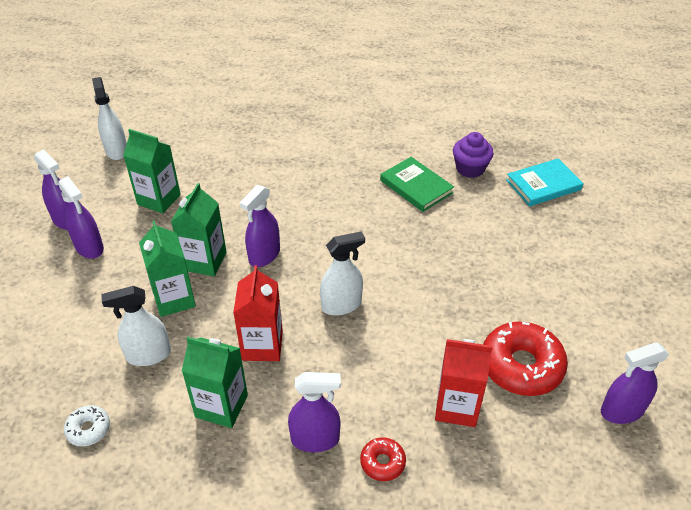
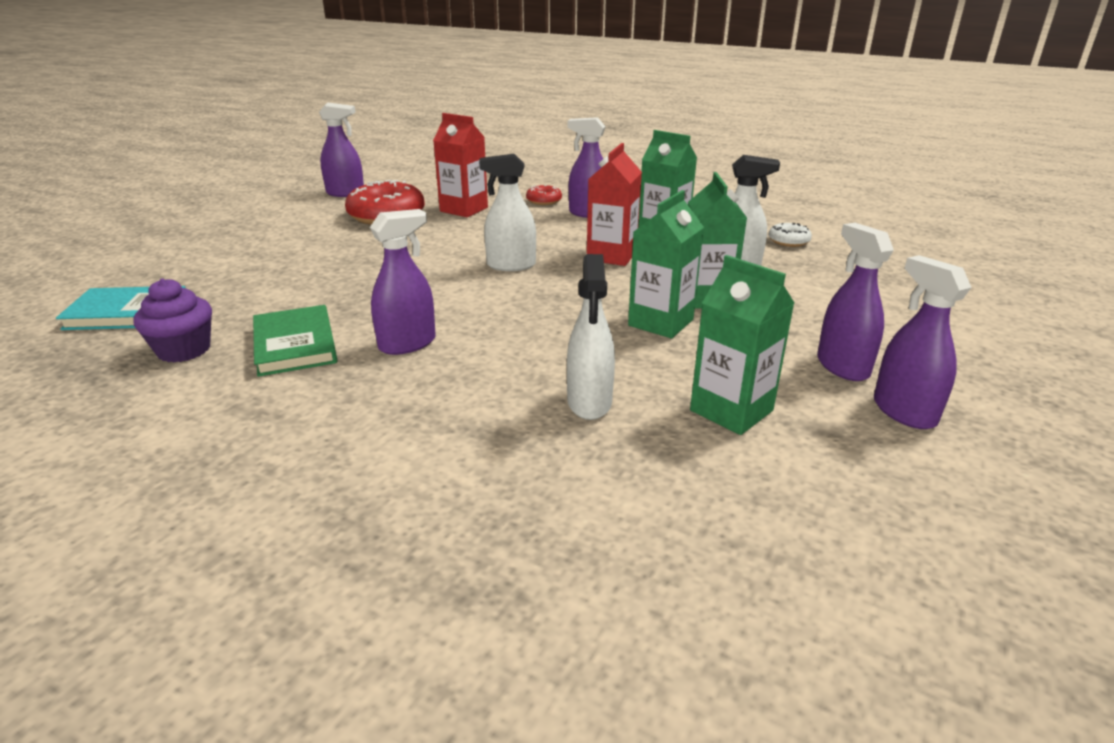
camera: 160 degrees left, 15 degrees down
white spray bottle [92,77,127,160] -> white spray bottle moved to [567,254,615,420]
purple spray bottle [240,185,280,267] -> purple spray bottle moved to [370,209,436,355]

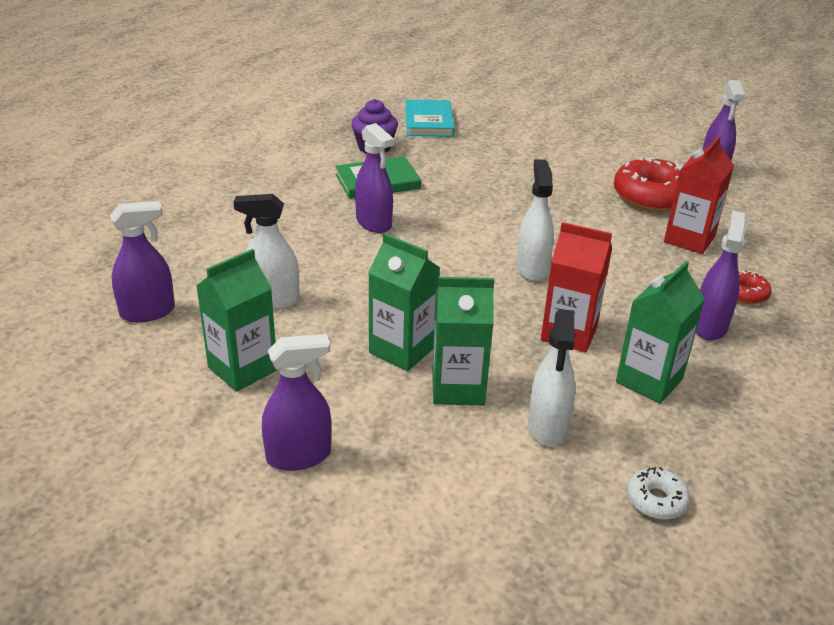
camera: 90 degrees right, 5 degrees up
purple spray bottle [874,255,972,429] -> purple spray bottle moved to [110,201,175,322]

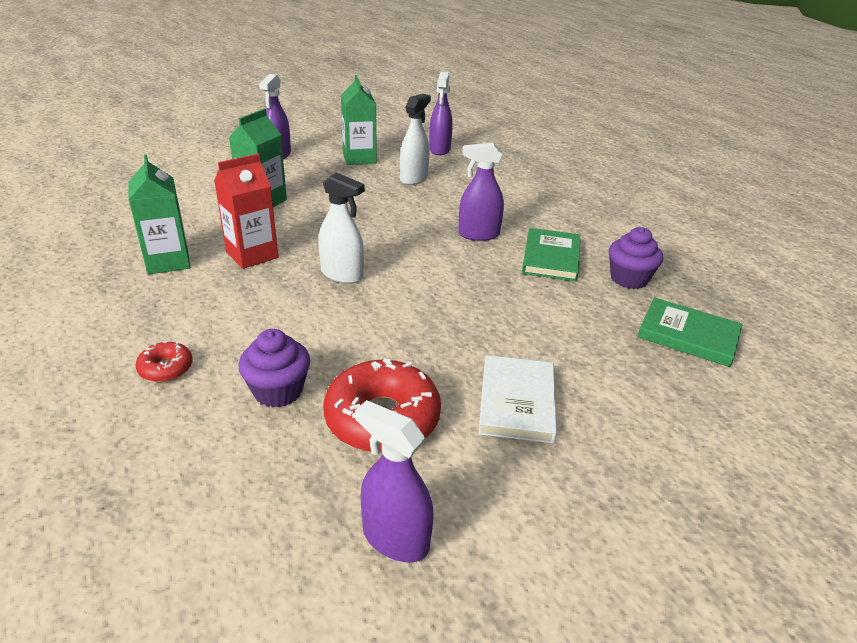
camera: 120 degrees right, 0 degrees up
green carton [368,233,440,371] -> none
turquoise book [405,100,455,136] -> green book [637,297,743,367]
white spray bottle [528,309,576,446] -> none
white donut [626,467,690,520] -> none
red carton [664,136,734,254] -> purple cupcake [238,329,310,407]
purple spray bottle [696,210,747,341] -> none
none -> white book [479,355,557,444]

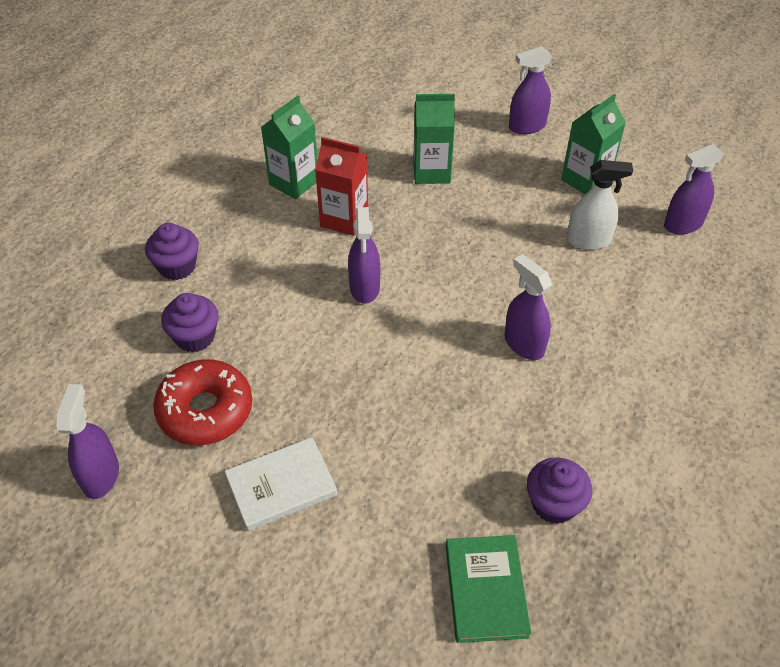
camera: 60 degrees right, 15 degrees up
red donut [135,341,193,382] -> purple cupcake [145,223,199,280]
white spray bottle [318,172,365,284] -> purple spray bottle [348,207,380,304]
green book [522,228,580,281] -> none

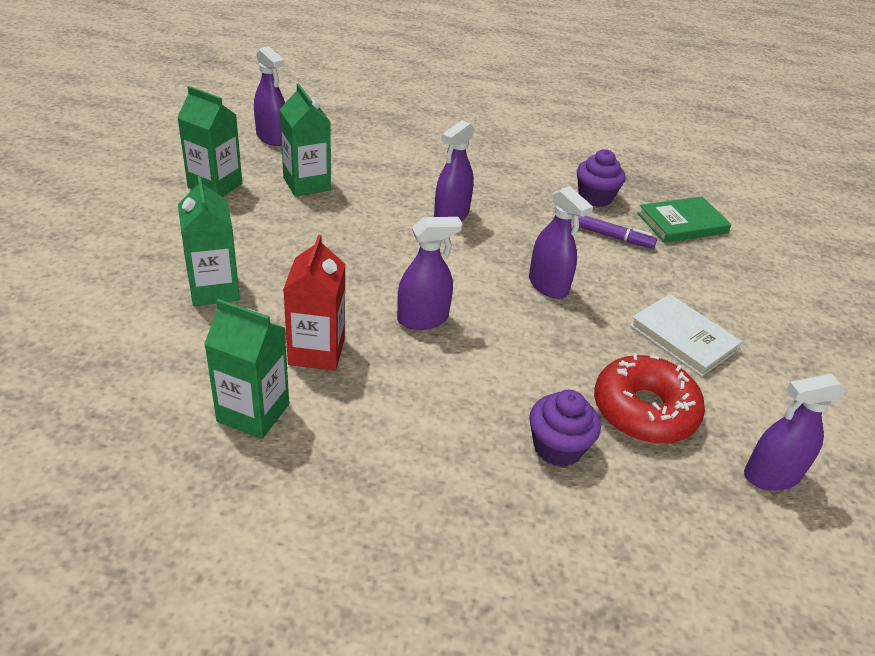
camera: 110 degrees left, 10 degrees down
purple cupcake [145,223,199,280] -> none
purple spray bottle [509,46,552,134] -> purple spray bottle moved to [529,186,593,299]
white spray bottle [567,160,633,250] -> green carton [279,83,331,197]
none -> purple marker [579,216,657,248]

